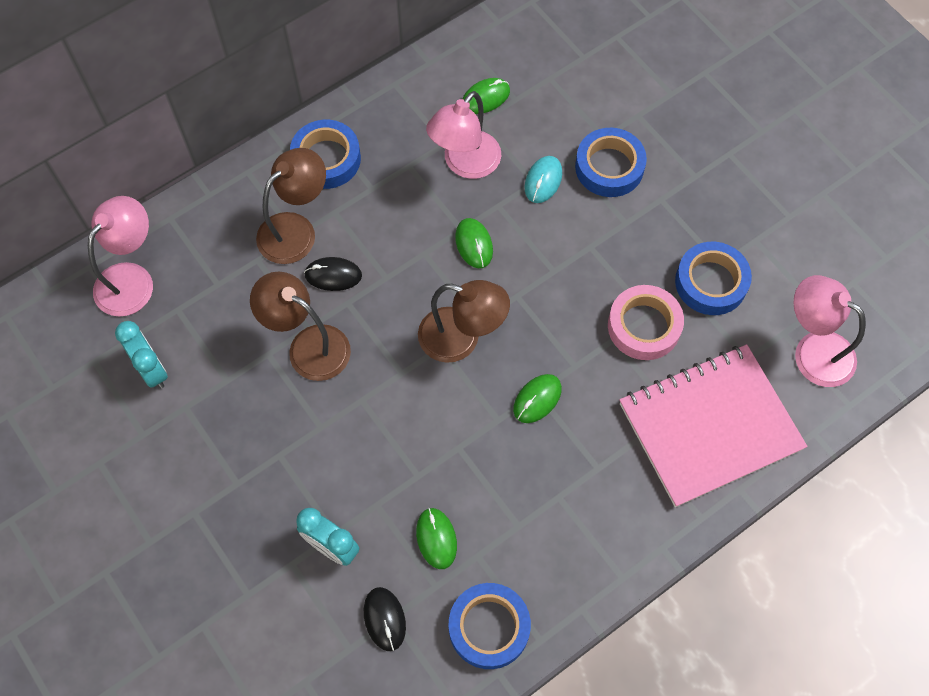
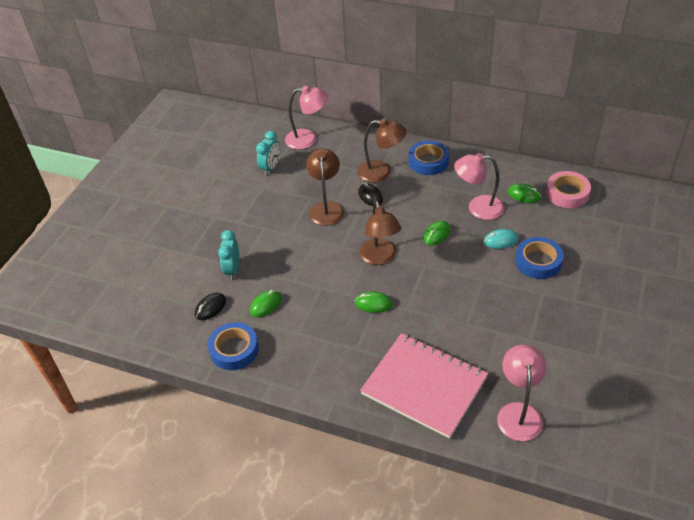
camera: 60 degrees right, 20 degrees down
pink tape [608,285,684,360] -> pink tape moved to [546,171,591,208]
blue tape [675,242,752,315] -> none

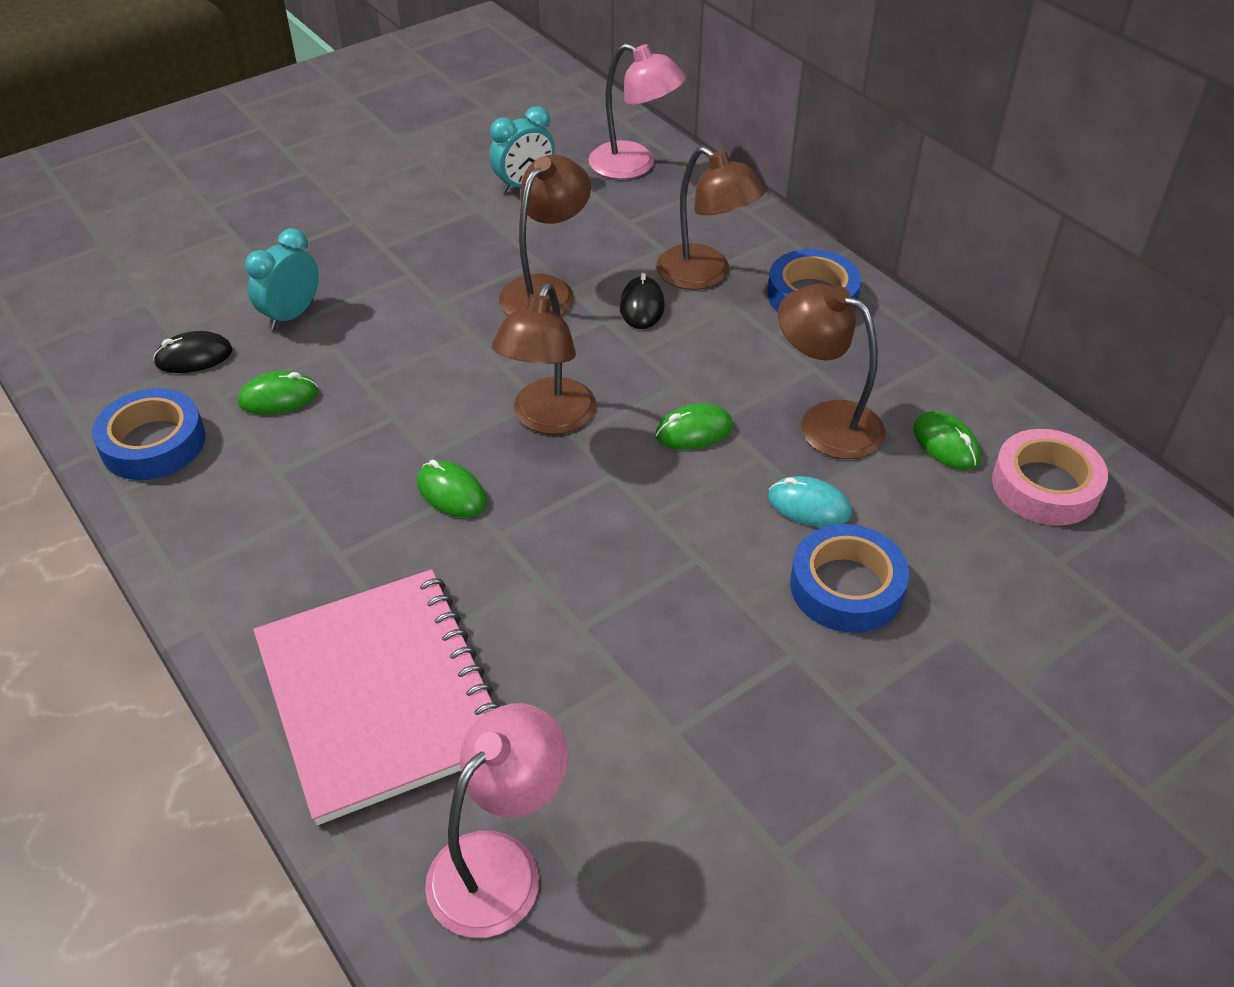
camera: 30 degrees right, 0 degrees up
pink lamp [454,153,504,220] -> brown lamp [778,284,885,459]

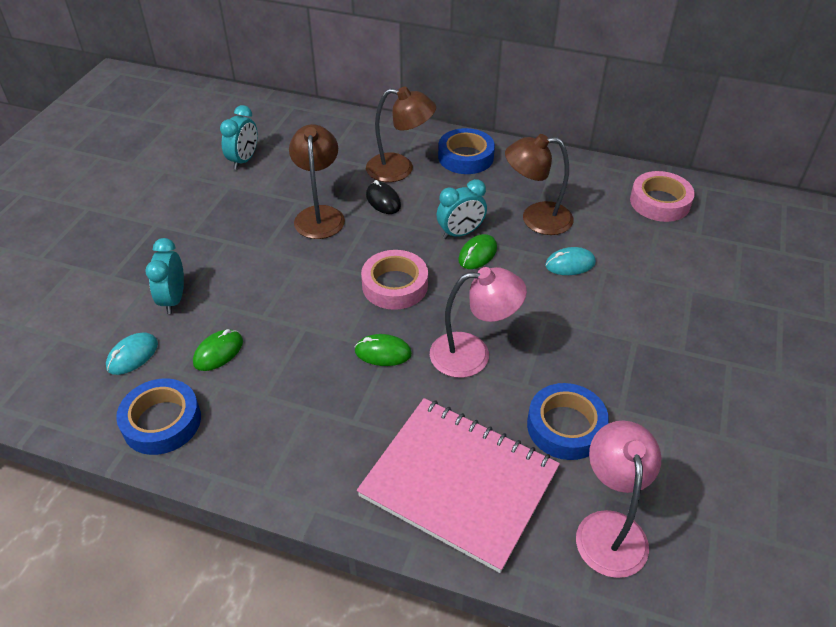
camera: 35 degrees left, 0 degrees up
black mouse [153,331,233,373] -> turquoise mouse [106,332,158,375]
brown lamp [492,283,596,434] -> pink tape [361,250,428,310]
pink lamp [588,43,686,179] -> pink lamp moved to [430,267,527,378]
blue tape [790,524,909,633] -> blue tape moved to [527,383,609,460]
green mouse [913,411,981,470] -> none
none -> turquoise clock [436,179,487,239]

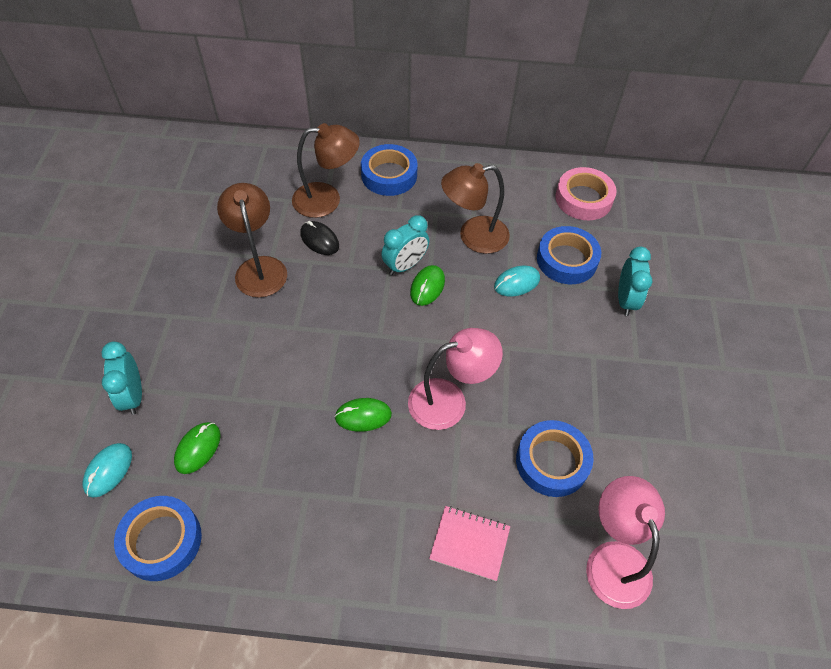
camera: 15 degrees left, 10 degrees up
turquoise clock [220,105,258,170] -> turquoise clock moved to [618,246,652,316]
pink notebook [357,398,560,573] -> pink notebook [429,506,510,581], size x0.45
pink tape [361,250,428,310] -> none
none -> blue tape [537,226,601,284]

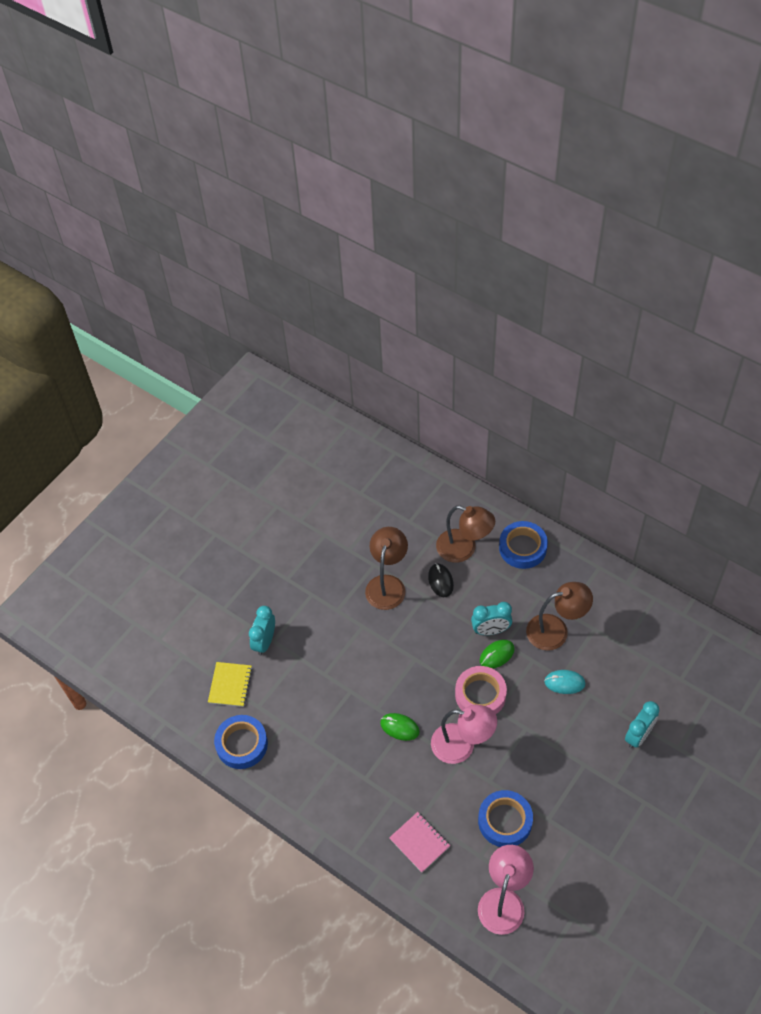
camera: 35 degrees right, 0 degrees up
turquoise mouse [83,443,132,498] -> yellow notebook [208,662,252,707]
green mouse [174,422,221,474] -> none
brown lamp [441,163,510,254] -> brown lamp turned 150 degrees clockwise [526,582,593,651]
blue tape [537,226,601,284] -> none
pink tape [555,167,617,220] -> pink tape moved to [455,666,507,714]

